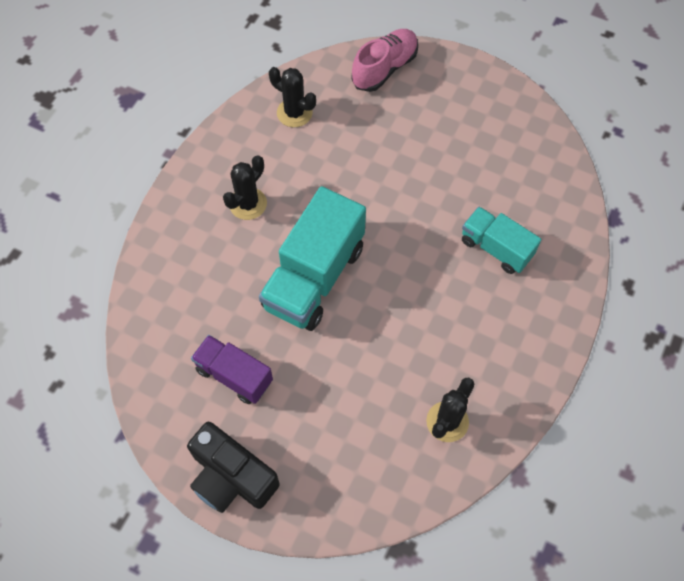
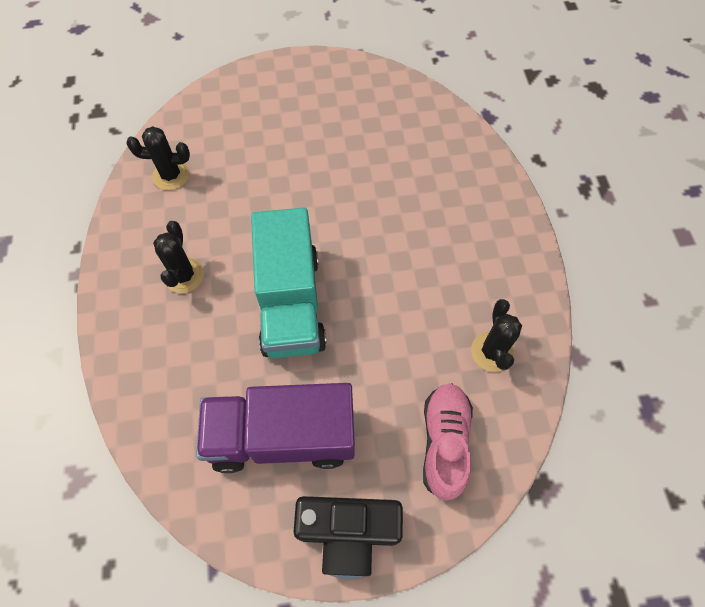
camera: 35 degrees left, 0 degrees up
purple truck [191,335,273,404] -> purple truck [196,383,355,473], size x1.70
pink shoe [351,29,418,92] -> pink shoe moved to [423,383,473,501]
turquoise truck [462,207,541,274] -> none

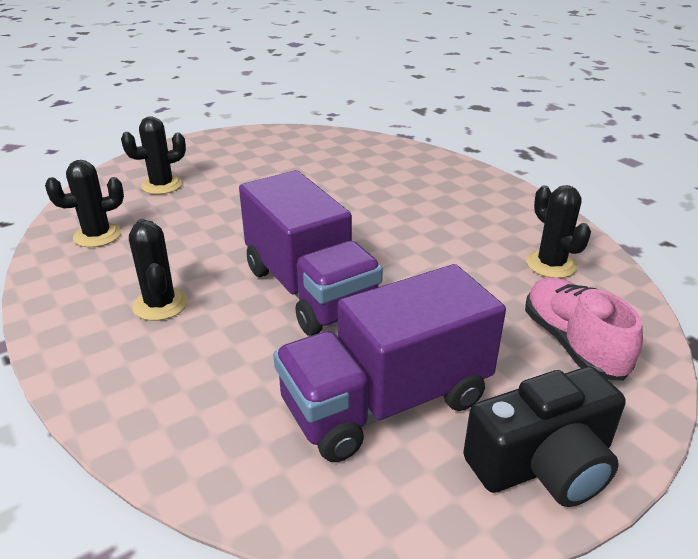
camera: 25 degrees left, 30 degrees down
turquoise truck [251,207,327,358] -> purple truck [239,170,383,336]
none -> black cactus [121,116,186,194]

